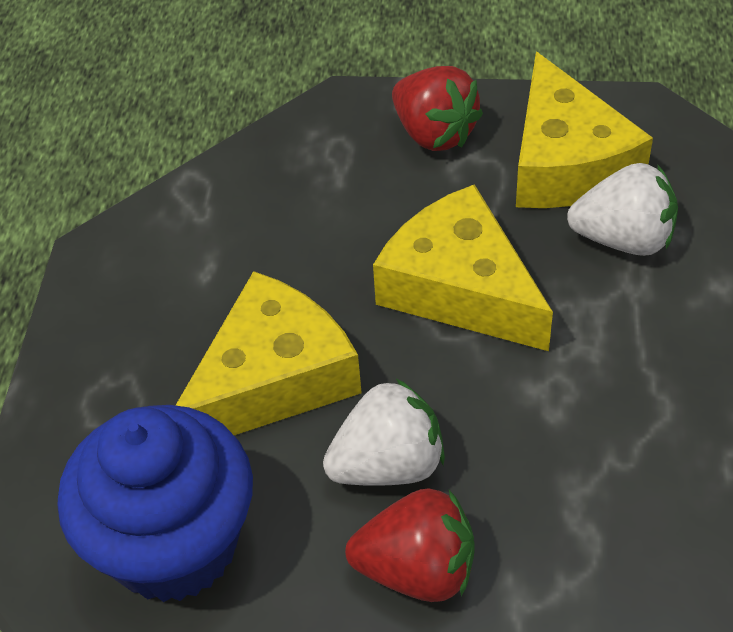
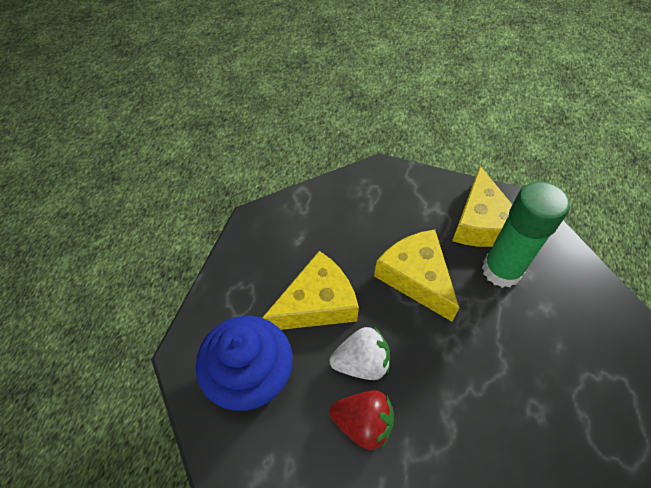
camera: 10 degrees right, 5 degrees up
red strawberry [392,66,483,151] -> none
white strawberry [567,163,678,256] -> green glue stick [482,181,570,288]

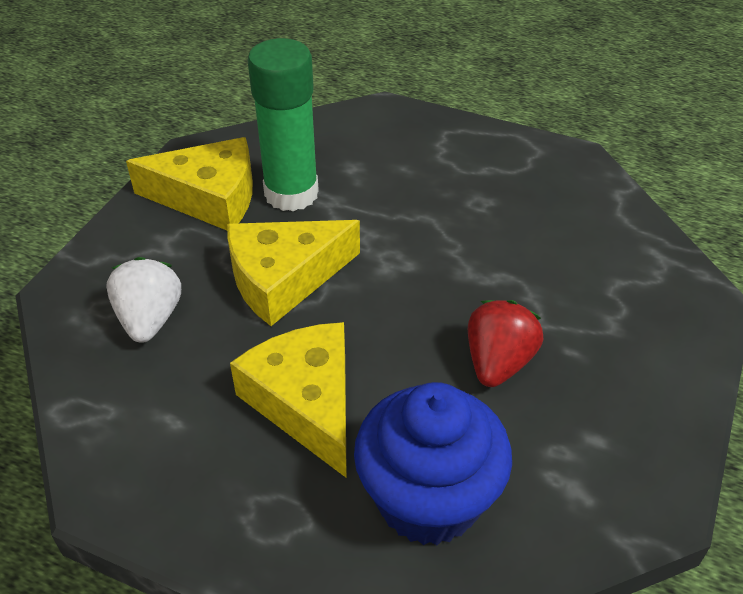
camera: 85 degrees left, 10 degrees down
white strawberry [330,327,390,380] -> white strawberry moved to [106,257,181,343]

